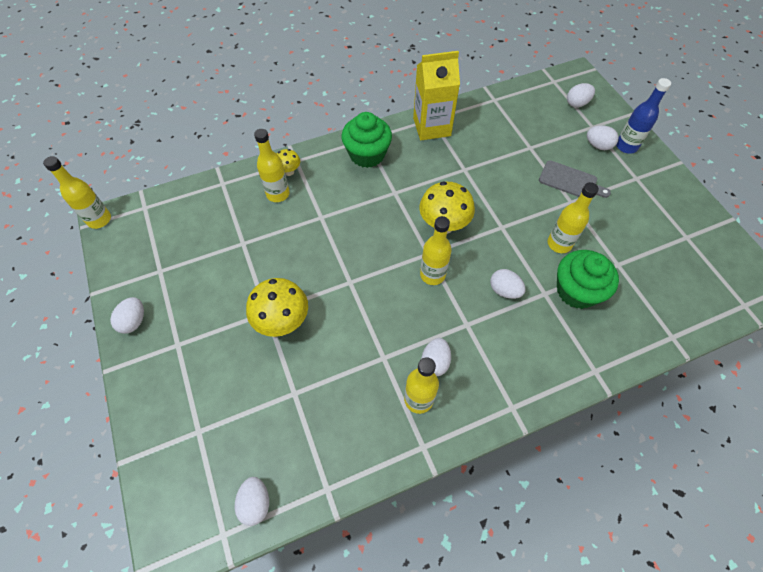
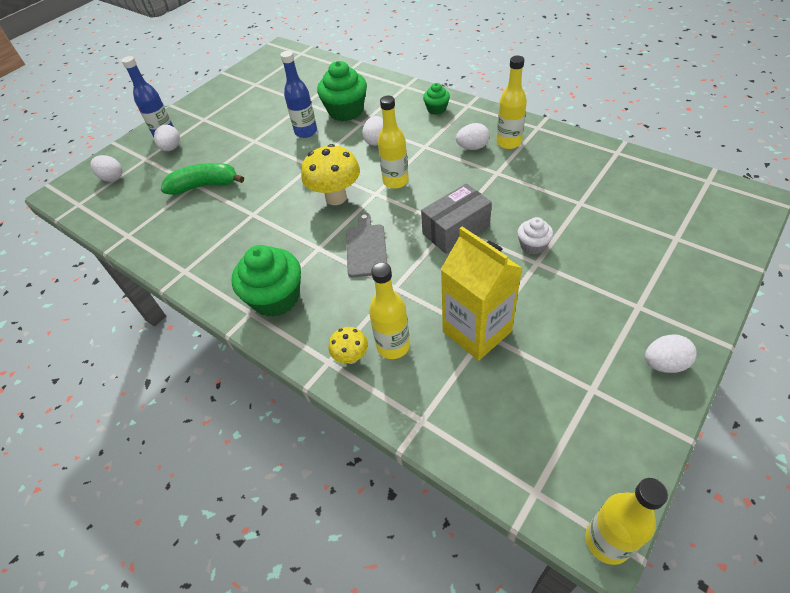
camera: 115 degrees left, 10 degrees down
white egg [235,477,269,526] -> none
yellow mushroom [246,278,308,337] -> white cupcake [517,217,553,255]
yellow carton [413,51,460,140] -> yellow carton moved to [441,227,522,361]
grey cutting board [539,160,611,198] -> grey cutting board moved to [346,213,387,278]
yellow bottle [548,182,599,253] -> blue bottle [280,51,317,138]
none -> green banana [161,163,244,195]
none -> grey box [421,183,492,254]
none -> green cupcake [423,83,450,115]

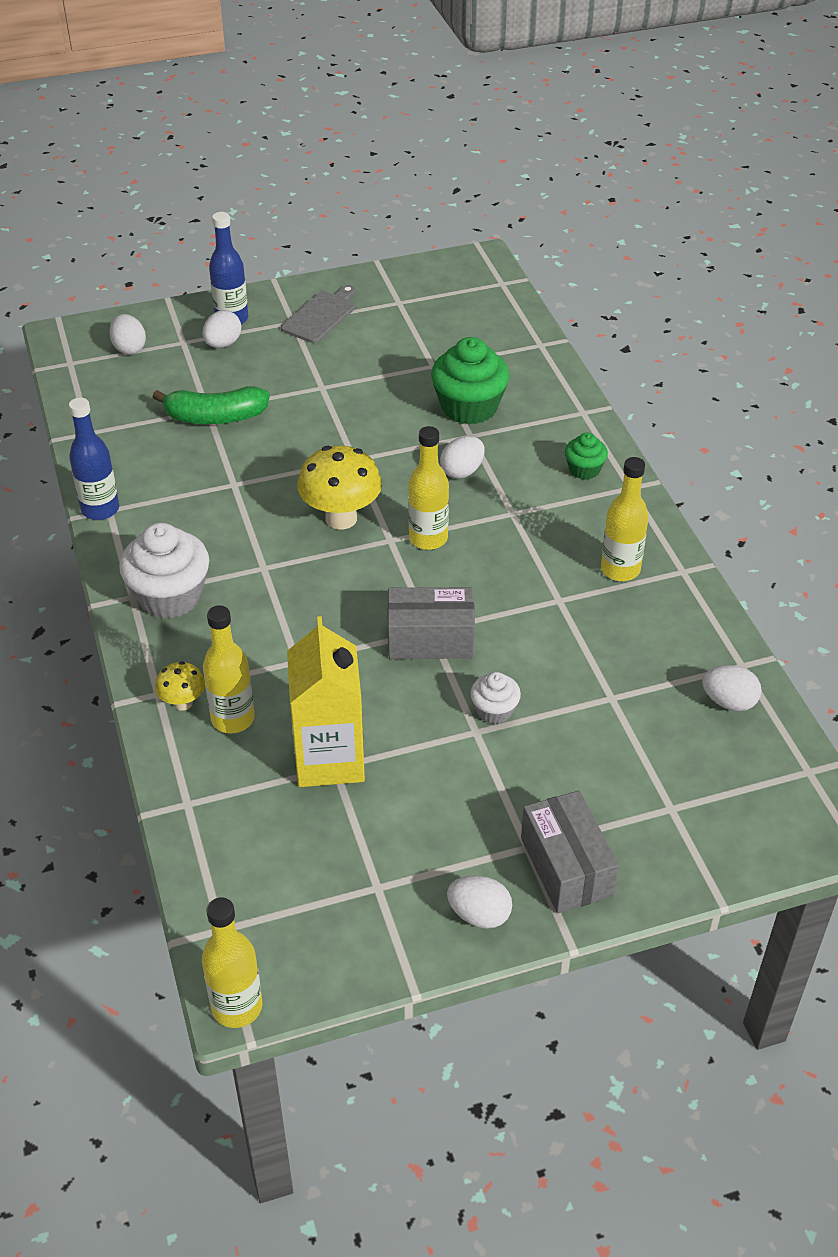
camera: 30 degrees right, 5 degrees down
green banana [161,163,244,195] -> green banana turned 150 degrees clockwise [153,386,270,424]
green cupcake [232,245,301,317] -> white cupcake [119,523,209,618]
blue bottle [280,51,317,138] -> blue bottle moved to [69,397,119,520]
grey cutting board [346,213,387,278] -> grey cutting board moved to [281,285,356,343]
white egg [456,123,490,150] -> white egg moved to [702,665,762,711]
none -> grey box [521,791,619,913]

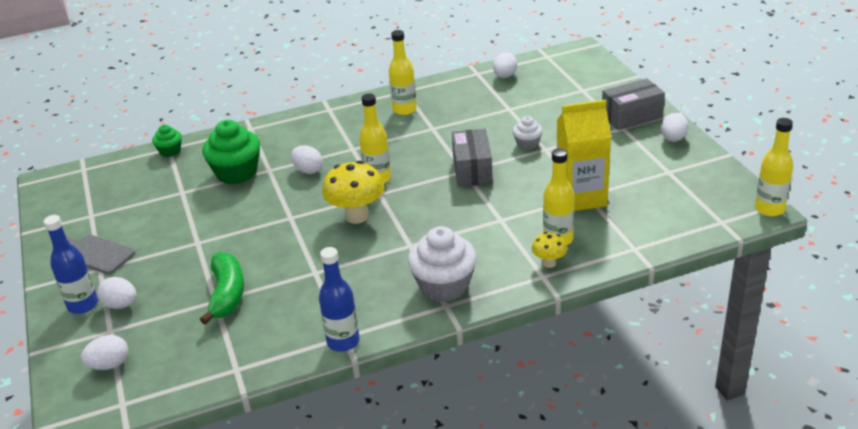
camera: 90 degrees left, 10 degrees down
green cupcake [565,432,608,480] -> green cupcake moved to [152,125,182,157]

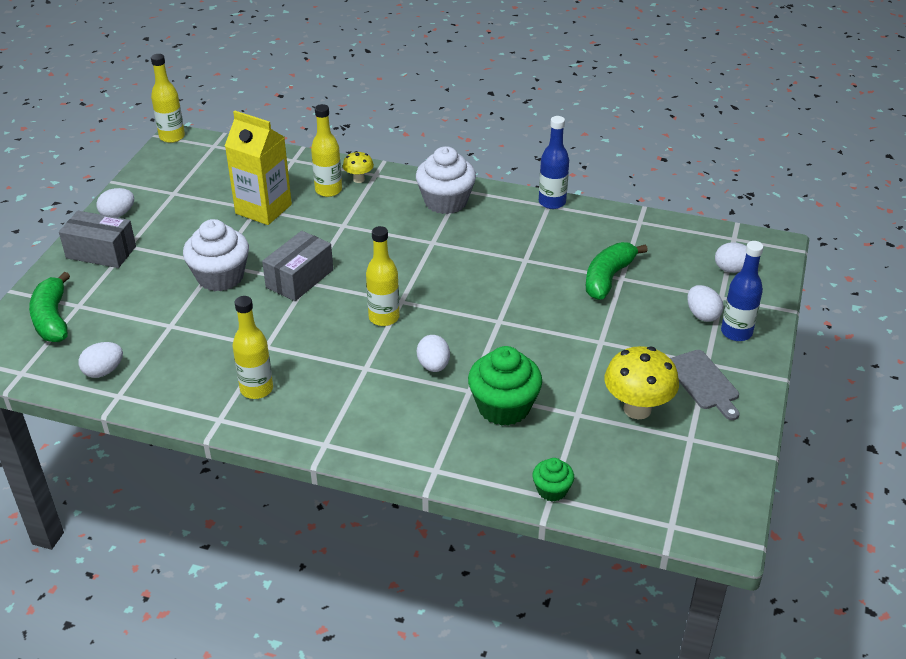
camera: 145 degrees left, 5 degrees up
yellow mushroom [322,161,384,224] -> yellow mushroom moved to [605,346,679,419]
white cupcake [513,116,543,150] -> white cupcake [183,219,249,292], size x1.89
none -> green banana [29,272,70,342]

